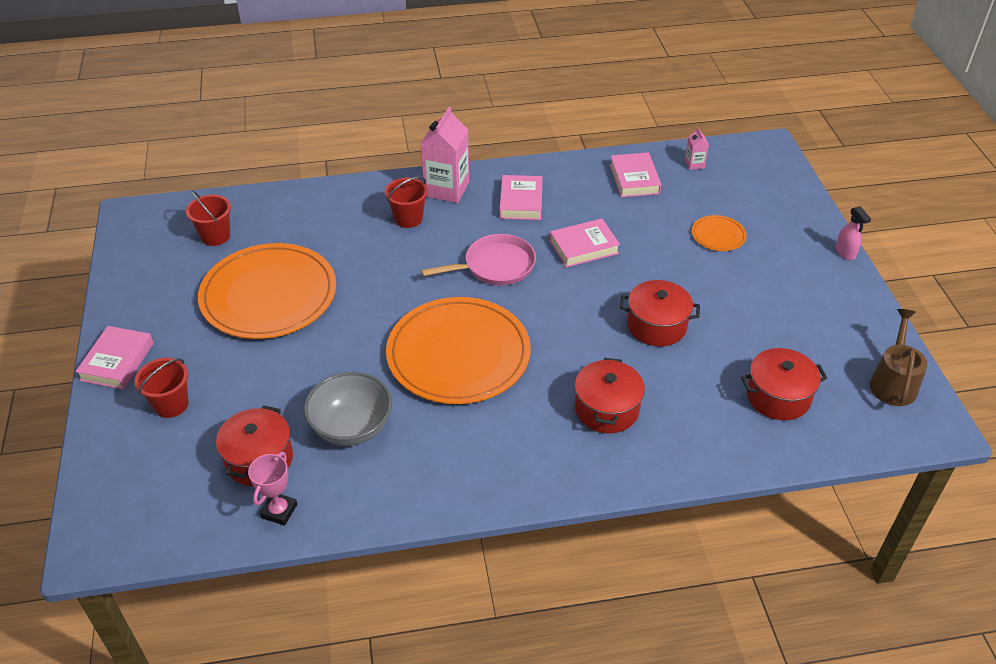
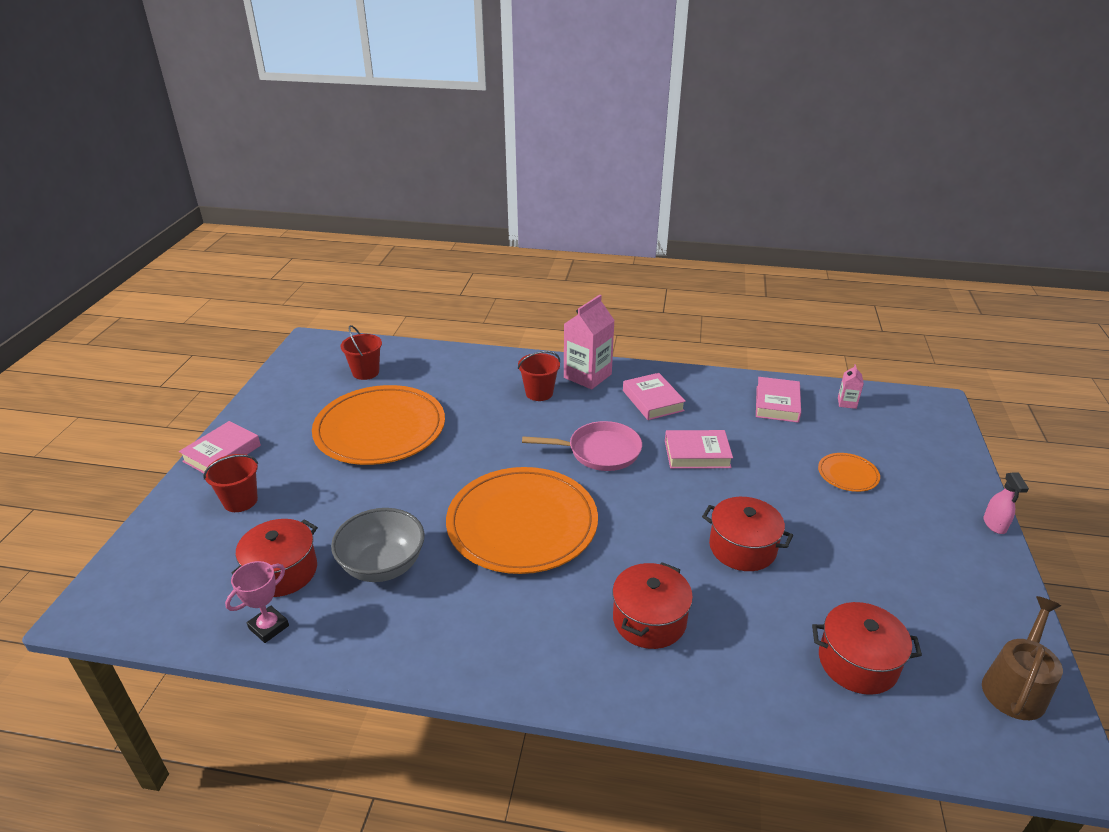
camera: 20 degrees right, 10 degrees down
pink book [499,175,543,220] -> pink book turned 45 degrees counterclockwise [623,373,686,420]

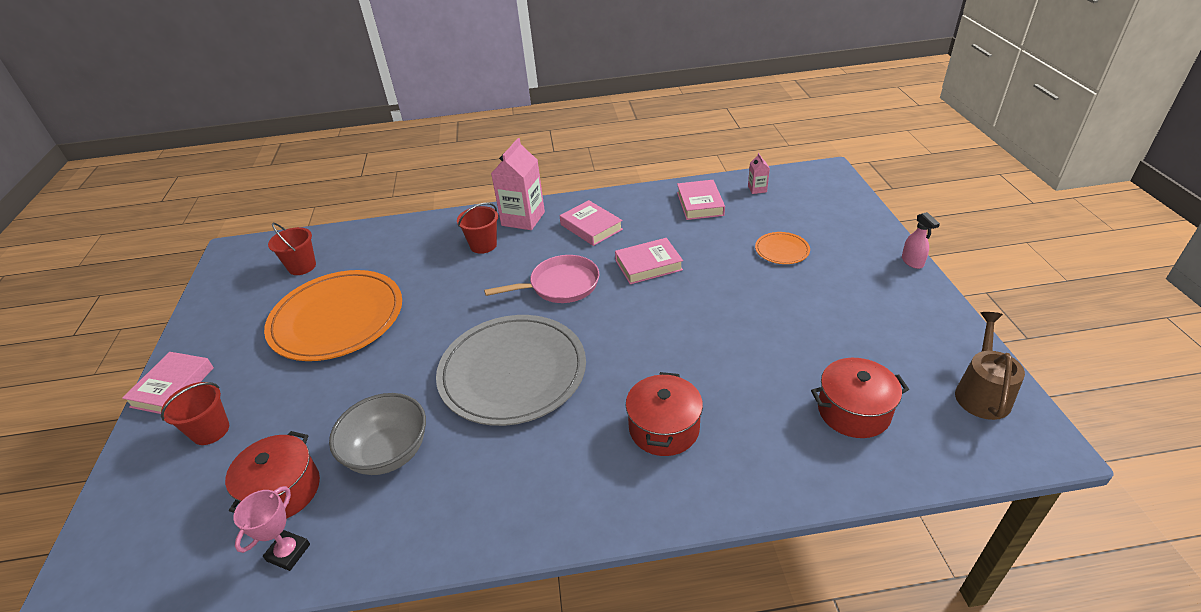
camera: 15 degrees left, 5 degrees up
orange plate [446,467,598,574] -> grey plate [436,315,586,426]
red pot [702,497,793,571] -> none

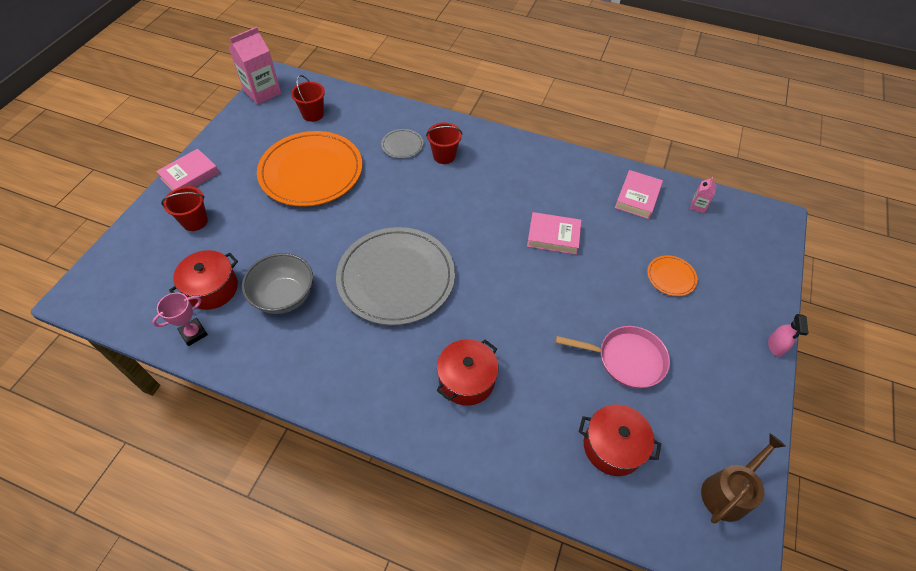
camera: 25 degrees right, 15 degrees up
pink pan [484,255,599,303] -> pink pan moved to [556,326,670,389]
pink carton [491,138,545,230] -> pink carton moved to [229,27,281,105]
pink book [560,200,623,246] -> none
none -> grey plate [381,129,423,158]

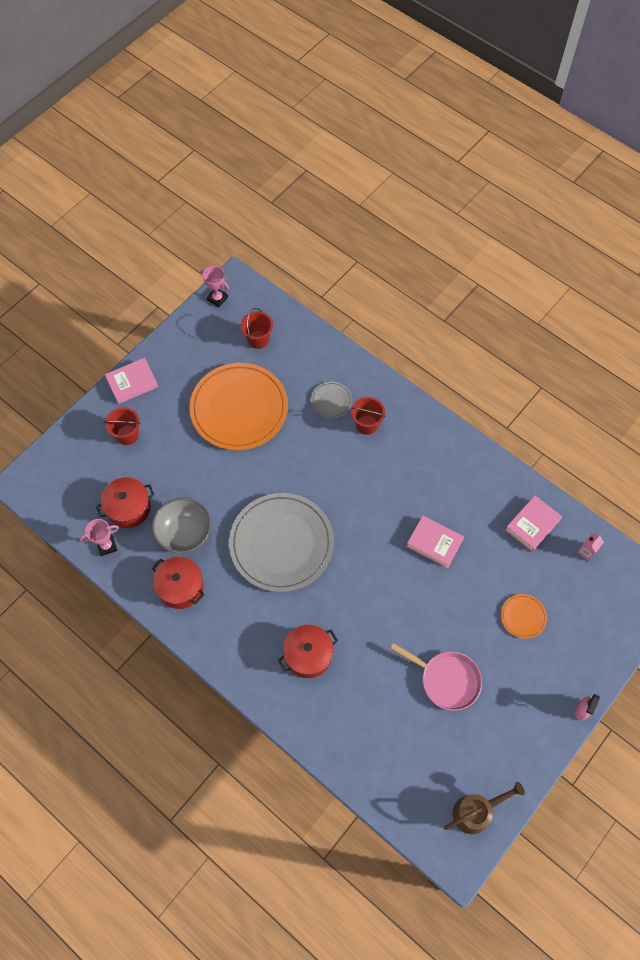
camera: 20 degrees right, 10 degrees up
pink carton [229,27,281,105] -> pink trophy [200,266,229,307]
red pot [579,404,661,476] -> red pot moved to [152,557,205,609]

